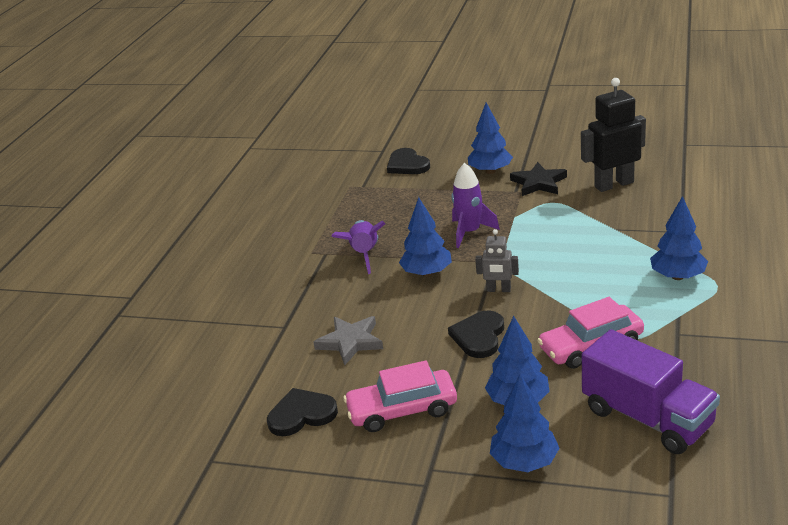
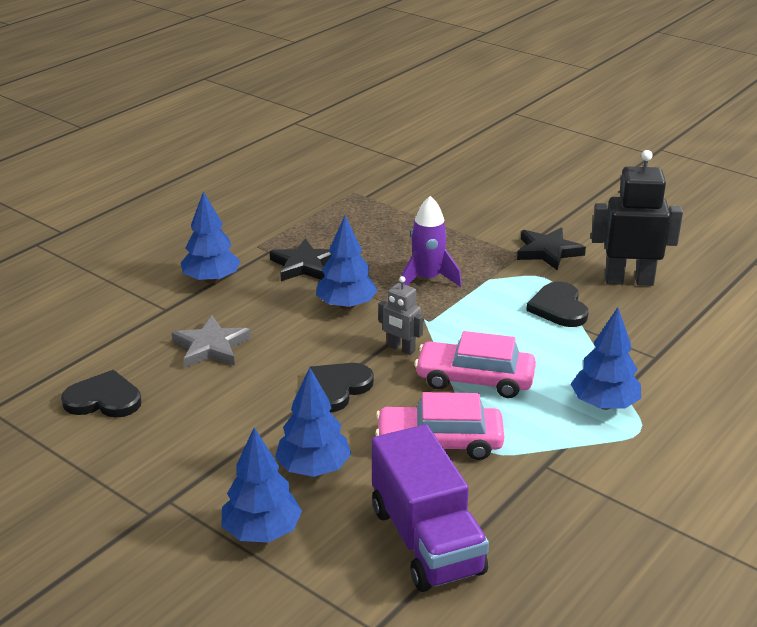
camera: 20 degrees right, 0 degrees up
purple rocket [331,220,385,274] -> black star [270,238,332,281]
pink car [343,360,457,432] -> pink car moved to [415,331,536,398]
black heart [387,148,430,174] -> black heart moved to [526,282,588,327]
blue tree [468,102,513,174] -> blue tree moved to [181,191,240,284]

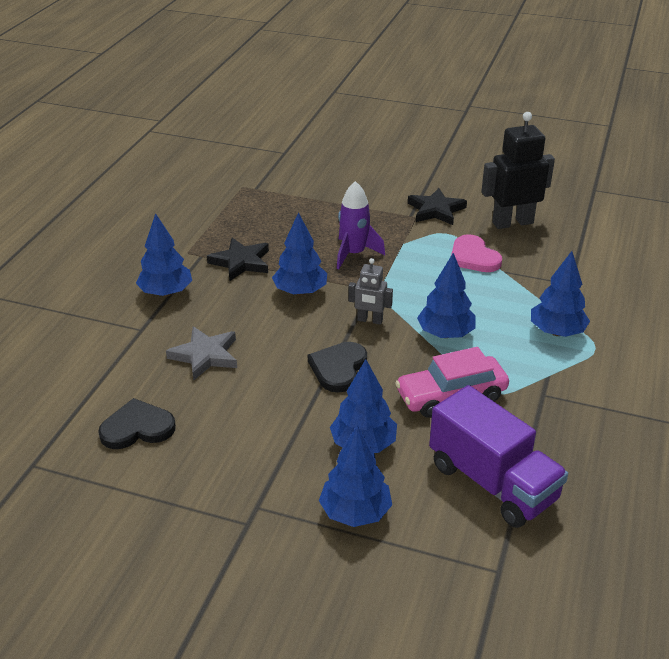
camera: 20 degrees left, 5 degrees up
pink car [415,331,536,398] -> blue tree [417,253,476,338]
black heart [526,282,588,327] -> pink heart [451,234,502,272]

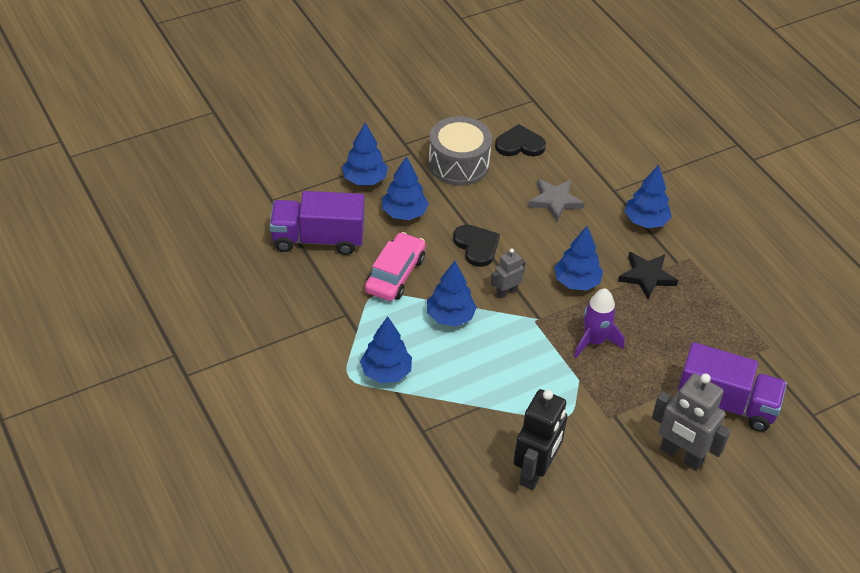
camera: 130 degrees right, 10 degrees up
black heart [98,398,176,449] -> black heart turned 120 degrees counterclockwise [495,124,546,156]
black star [408,188,467,225] -> none
pink heart [451,234,502,272] -> none
none -> grey drum [428,116,492,186]
none -> grey robot [652,373,730,471]
none -> purple truck [677,342,787,432]

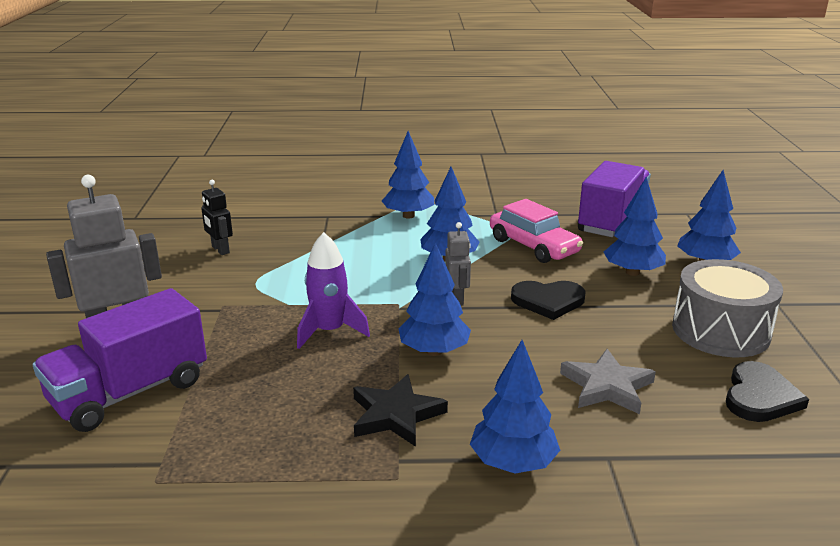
camera: 120 degrees right, 20 degrees down
black robot [513,389,568,490] -> black robot [201,180,233,255], size x0.54

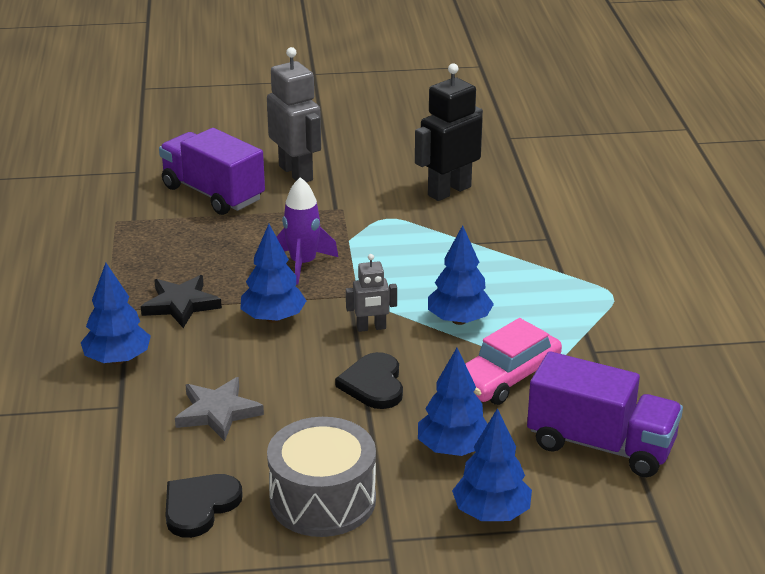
camera: 85 degrees right, 5 degrees up
black robot [201,180,233,255] -> black robot [415,63,483,201], size x1.86
blue tree [382,131,434,219] -> none
black heart [726,361,809,422] -> black heart turned 105 degrees clockwise [165,474,243,538]

